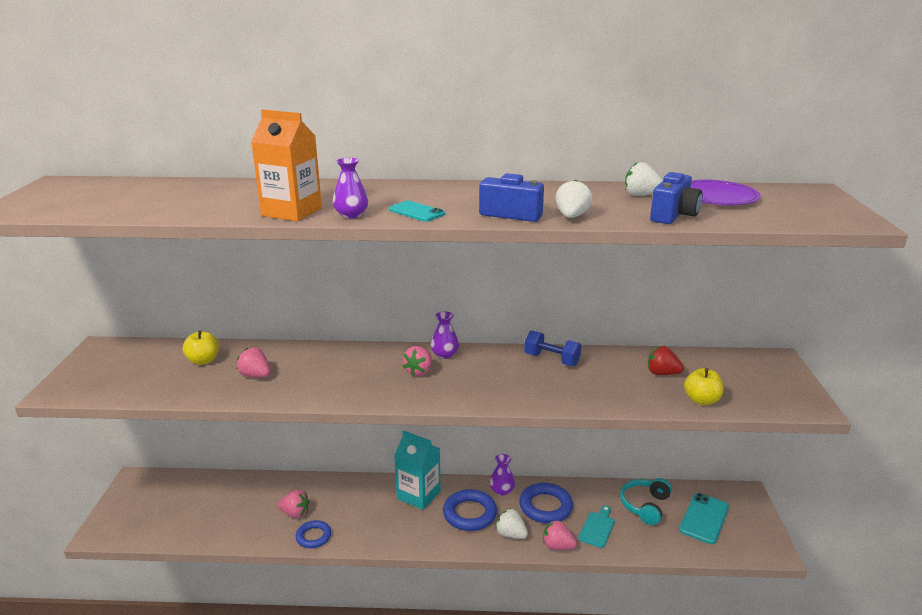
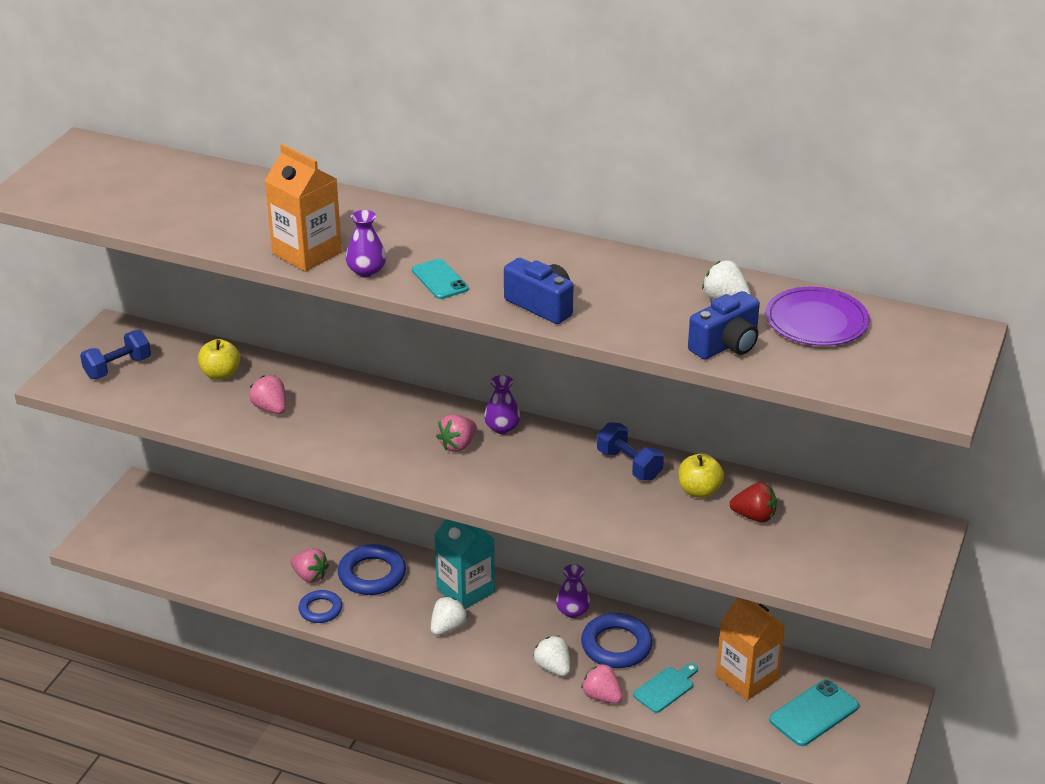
camera: 20 degrees right, 10 degrees up
blue ring [443,489,497,531] -> blue ring moved to [338,544,406,595]
white strawberry [555,179,592,218] -> white strawberry moved to [431,596,468,635]
turquoise headphones [620,478,672,525] -> orange carton [716,598,785,700]
red strawberry [648,346,684,375] -> red strawberry turned 150 degrees clockwise [730,482,777,523]
yellow apple [684,368,724,405] -> yellow apple moved to [678,453,724,498]
none -> blue dumbbell [80,330,151,379]

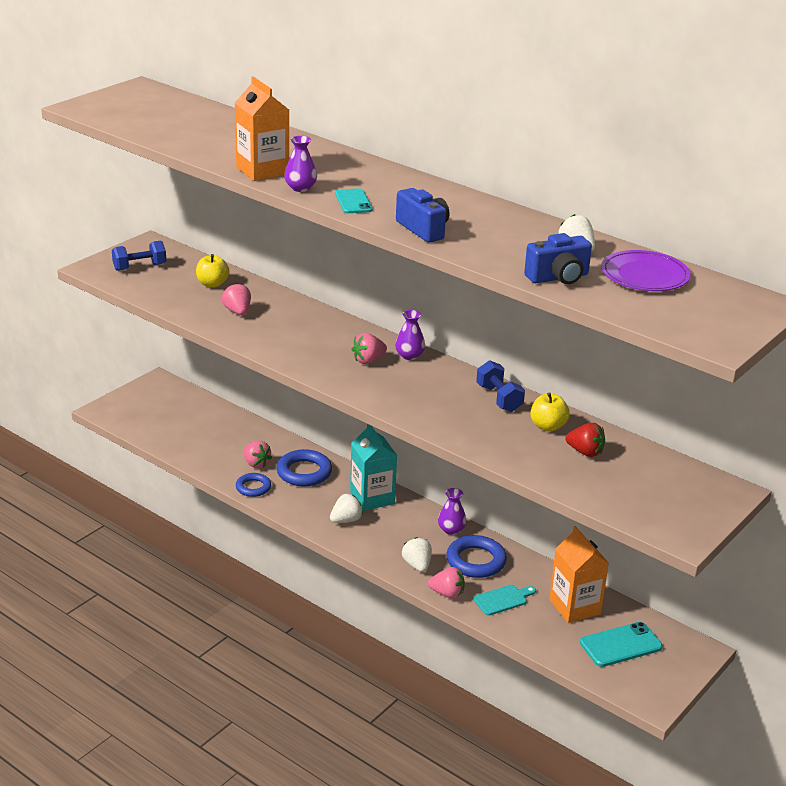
camera: 15 degrees right, 5 degrees down
pink strawberry [581,663,623,704] -> pink strawberry turned 135 degrees clockwise [428,567,465,599]

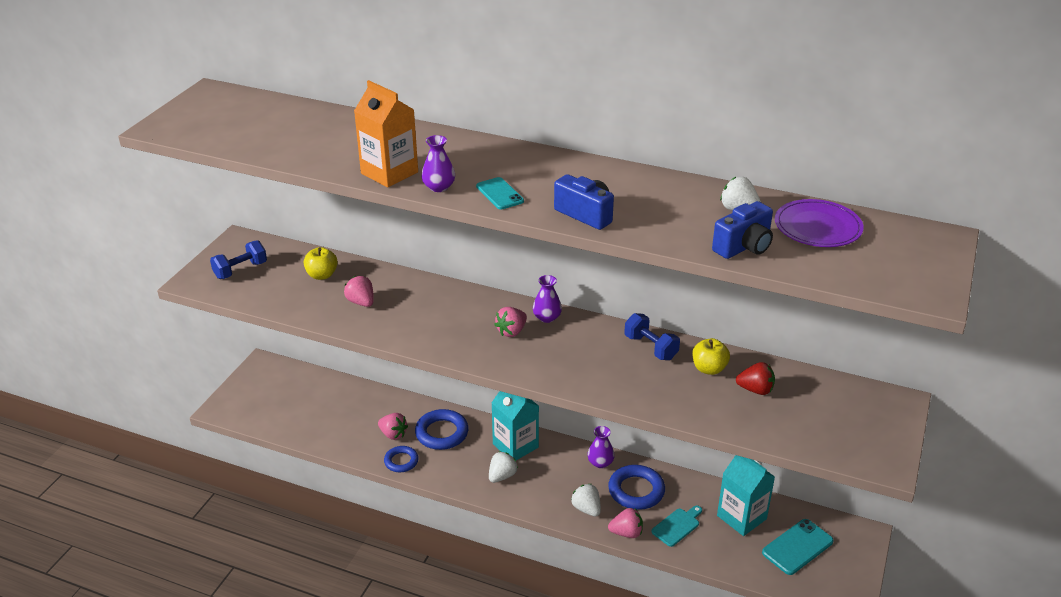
camera: 15 degrees left, 5 degrees up
orange carton [549,526,609,623] -> turquoise carton [717,455,775,536]

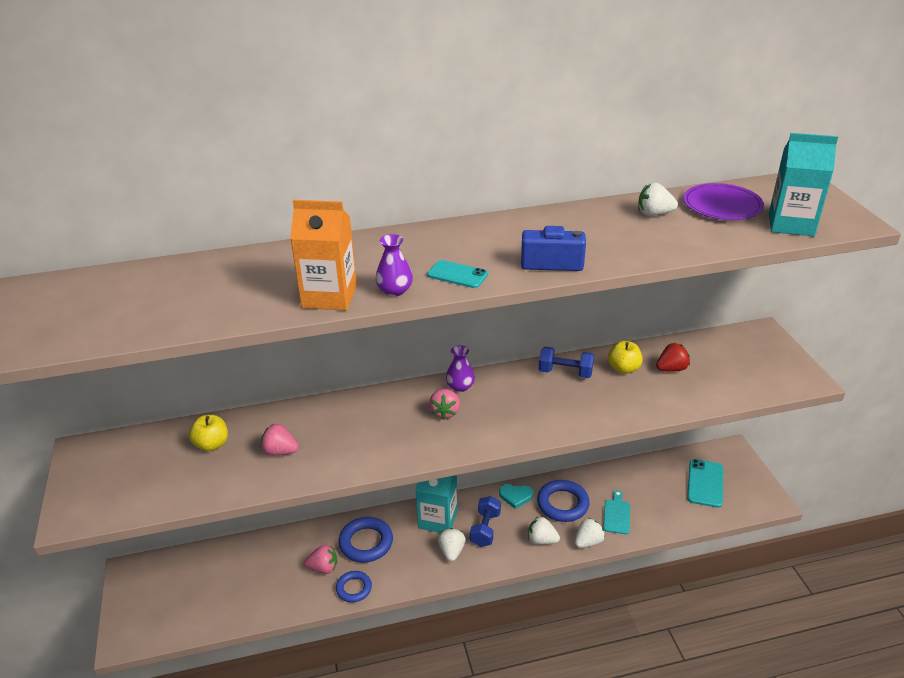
camera: 35 degrees left, 0 degrees up
blue dumbbell [210,240,267,279] -> blue dumbbell moved to [470,496,501,547]
purple vase [587,426,615,468] -> turquoise heart [499,484,533,509]
pink strawberry [608,508,643,538] -> white strawberry [575,518,605,548]
blue camera [712,201,773,259] -> none
turquoise carton [717,455,775,536] -> turquoise carton moved to [769,133,838,236]

